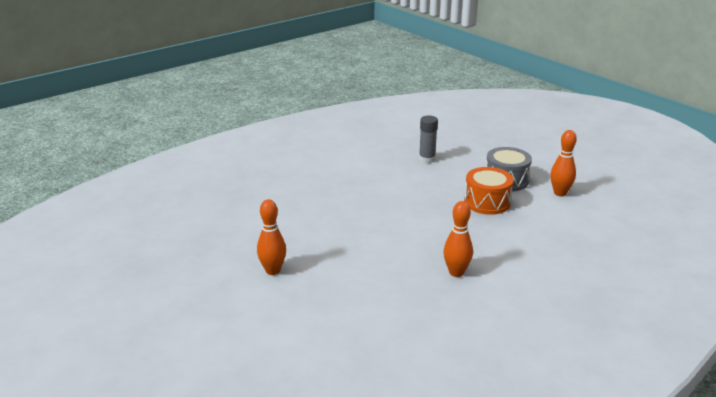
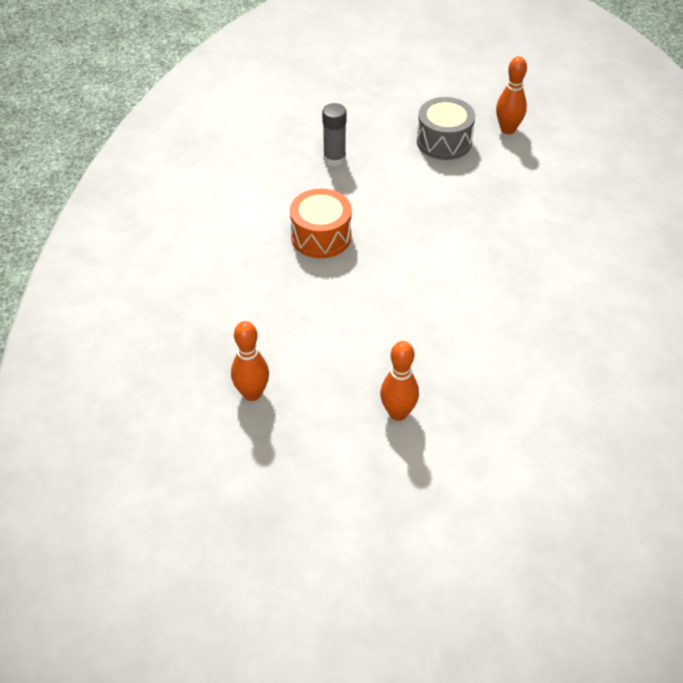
camera: 45 degrees left, 20 degrees up
orange bowling pin [444,201,473,277] -> orange bowling pin moved to [231,321,269,401]
orange drum [464,167,514,215] -> orange drum moved to [290,189,352,258]

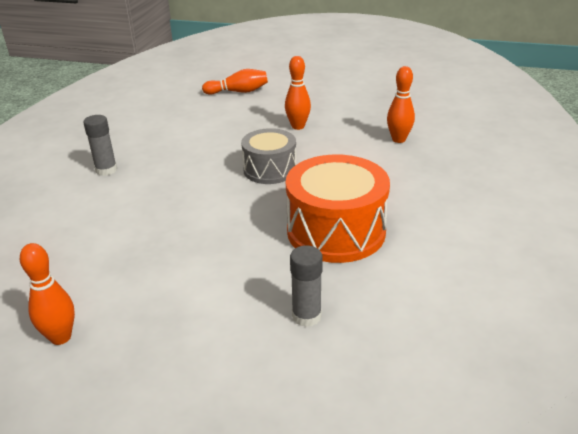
camera: 170 degrees left, 15 degrees down
orange drum [290,189,352,258] -> orange drum [286,154,390,263], size x1.58
grey drum [417,97,475,160] -> grey drum moved to [241,128,296,184]
none -> grey glue stick [83,115,117,176]
none -> orange bowling pin [202,69,268,95]

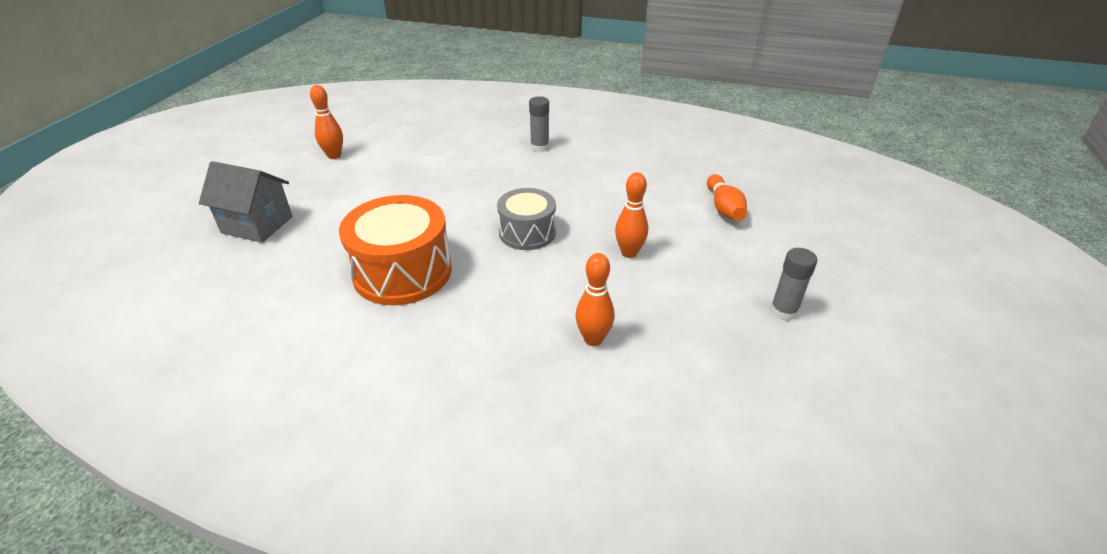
camera: 90 degrees right, 5 degrees up
grey glue stick [290,245,323,327] -> grey glue stick moved to [770,248,817,321]
none -> grey house [199,161,293,243]

